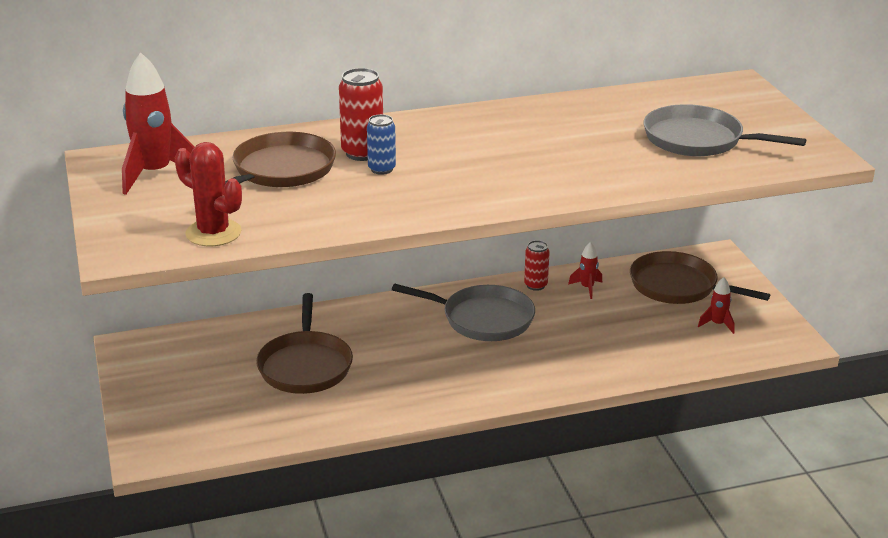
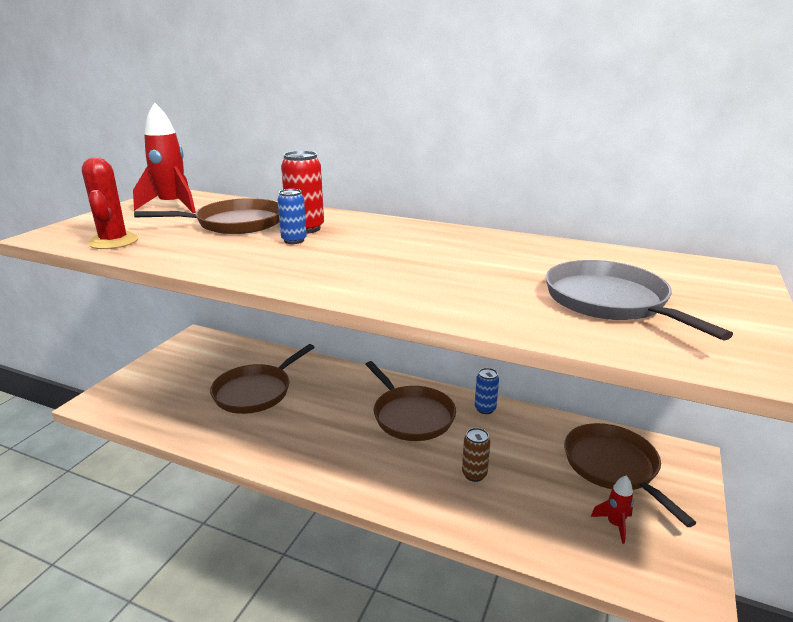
camera: 40 degrees right, 5 degrees down
grey pan [392,284,535,341] -> brown pan [365,361,456,441]
red can [524,240,550,291] -> blue can [475,368,499,414]
red rocket [568,242,602,299] -> none
none -> brown can [462,428,490,482]

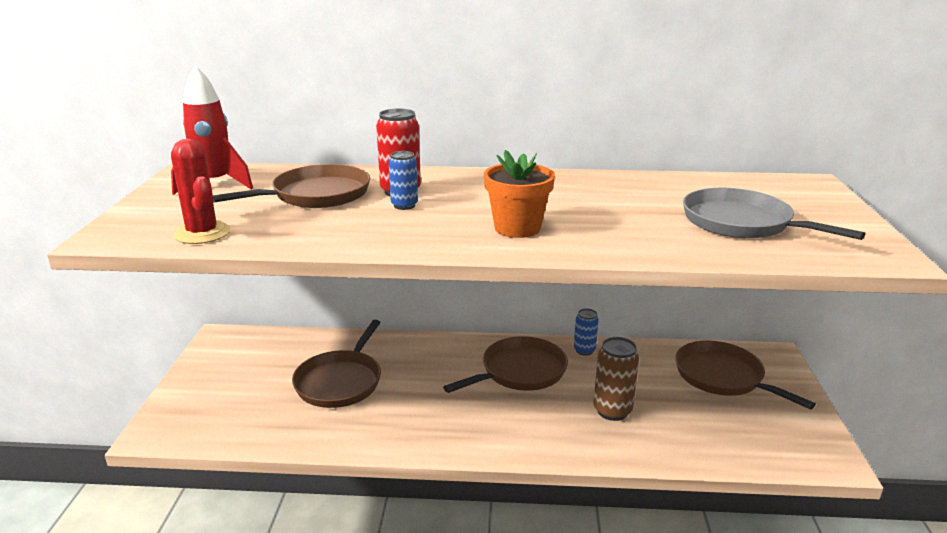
camera: 20 degrees left, 0 degrees up
brown pan [365,361,456,441] -> brown pan turned 75 degrees counterclockwise [443,336,568,393]
brown can [462,428,490,482] -> brown can [593,337,639,421], size x1.56
red rocket [591,476,634,544] -> none
none -> orange flower pot [484,150,555,238]

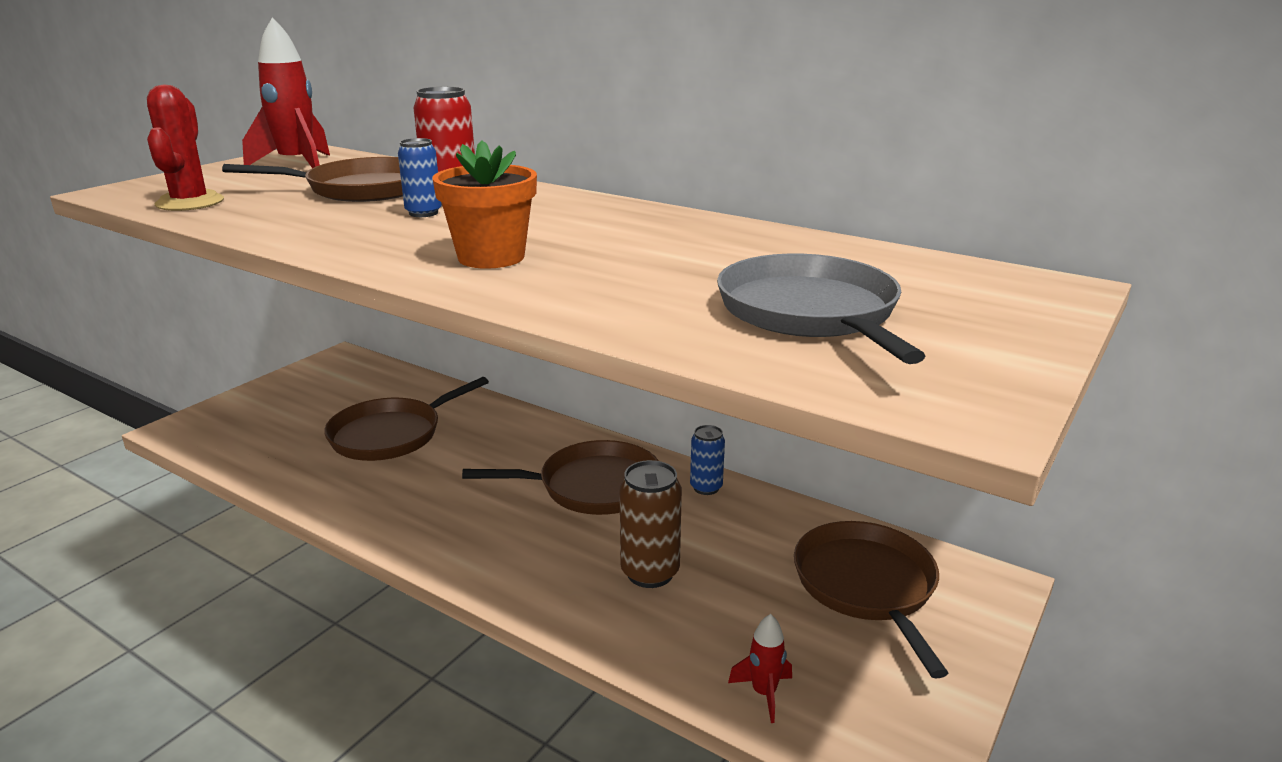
camera: 30 degrees right, 0 degrees up
none -> red rocket [728,614,792,723]

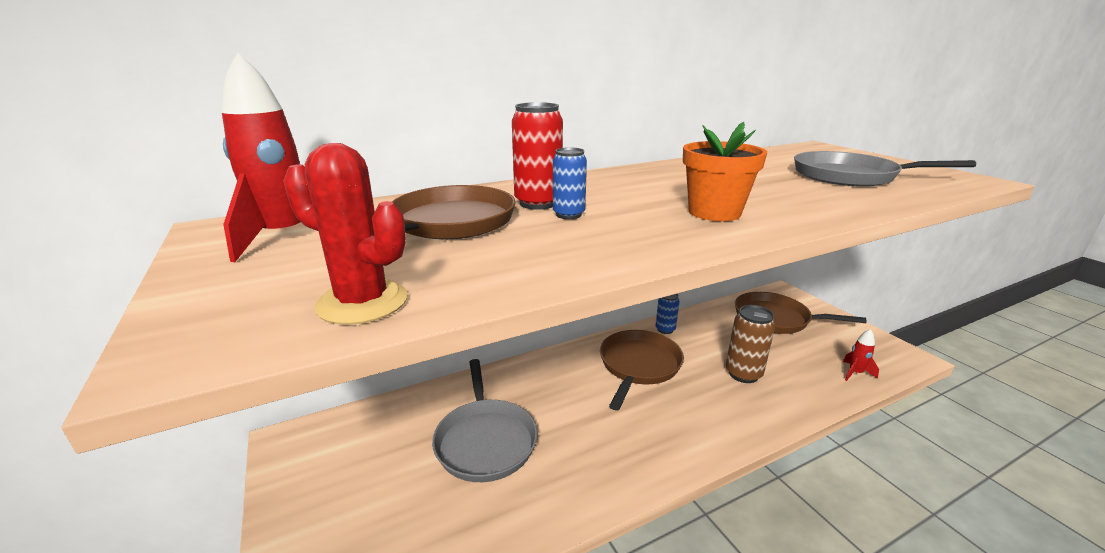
camera: 60 degrees left, 0 degrees up
brown pan [324,377,489,461] -> grey pan [432,359,538,482]

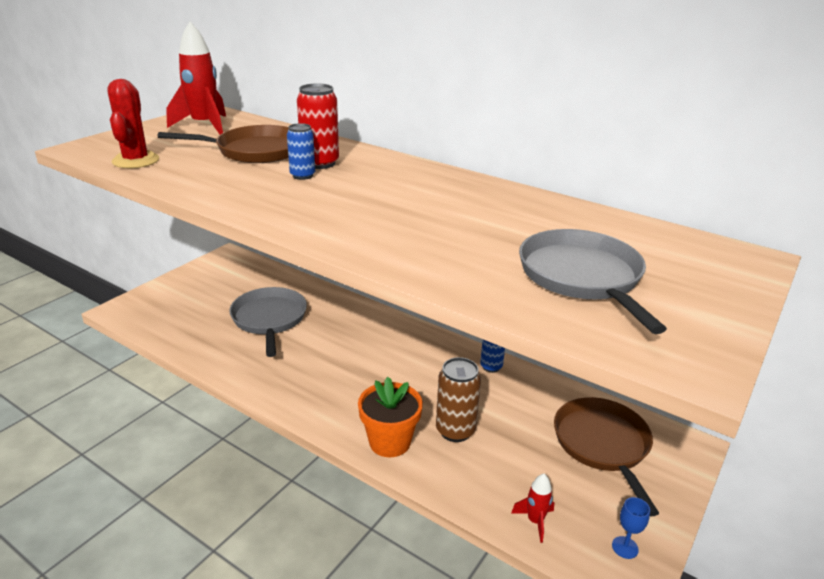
camera: 60 degrees right, 5 degrees up
grey pan [432,359,538,482] -> grey pan turned 120 degrees clockwise [229,287,307,357]
brown pan [600,330,684,410] -> none
orange flower pot [683,122,767,221] -> orange flower pot moved to [358,377,423,457]
none -> blue goblet [612,497,650,559]

